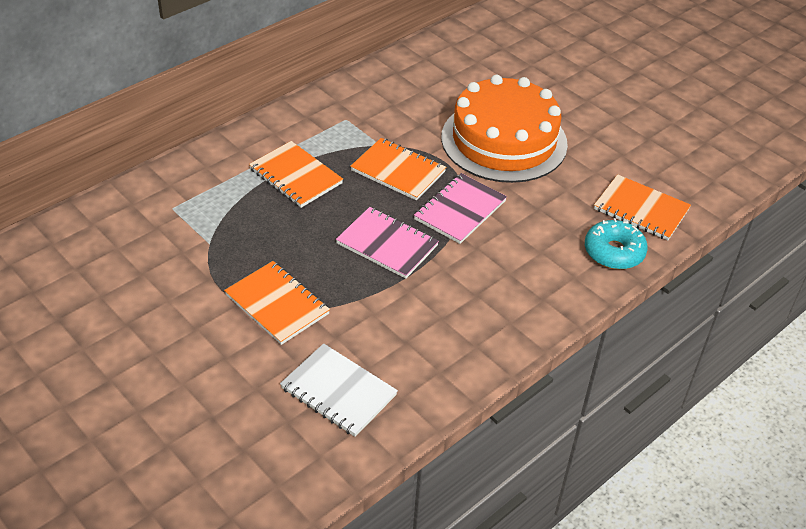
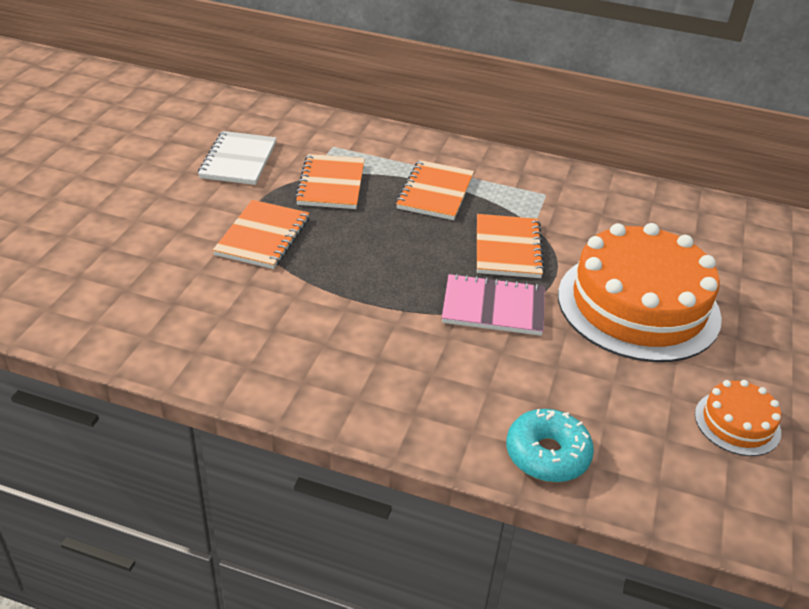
camera: 60 degrees right, 5 degrees down
white notebook [280,343,398,437] -> white notebook moved to [198,131,277,185]
pink notebook [336,207,439,279] -> none
orange notebook [594,174,691,240] -> orange notebook moved to [295,154,364,209]
none -> orange cake [695,380,781,456]

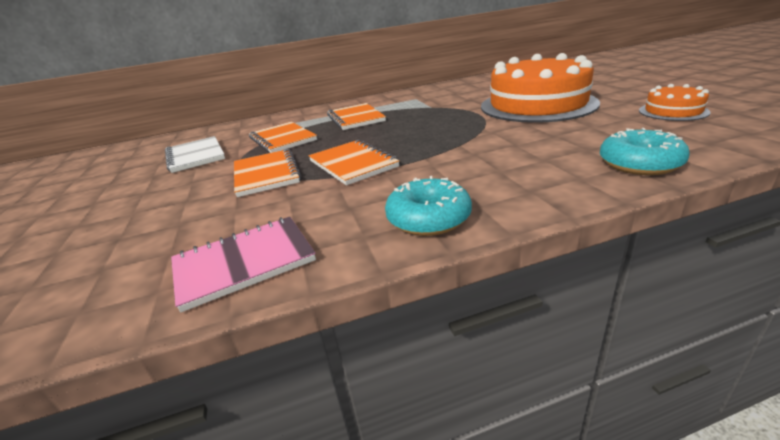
camera: 30 degrees left, 10 degrees down
pink notebook [442,274,545,336] -> pink notebook moved to [171,217,316,313]
orange notebook [477,214,545,278] -> orange notebook moved to [309,140,399,185]
none -> turquoise donut [385,176,472,236]

